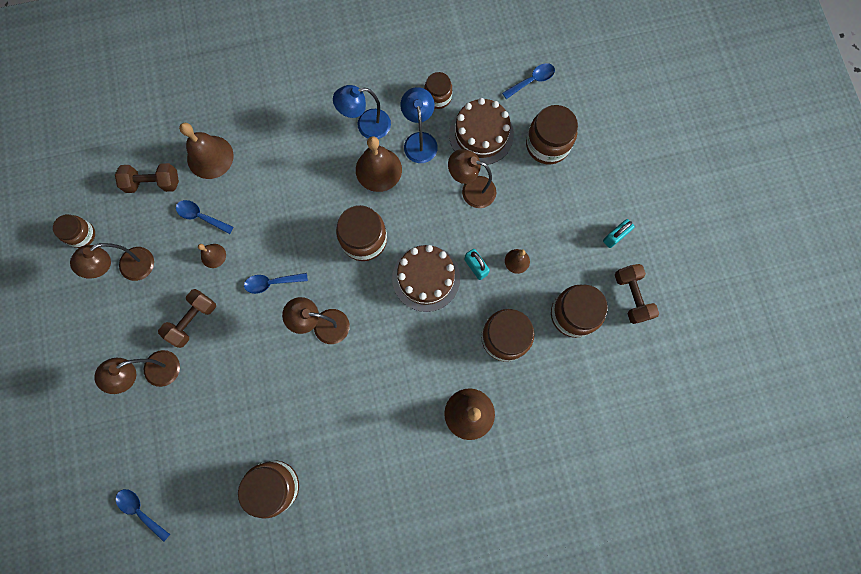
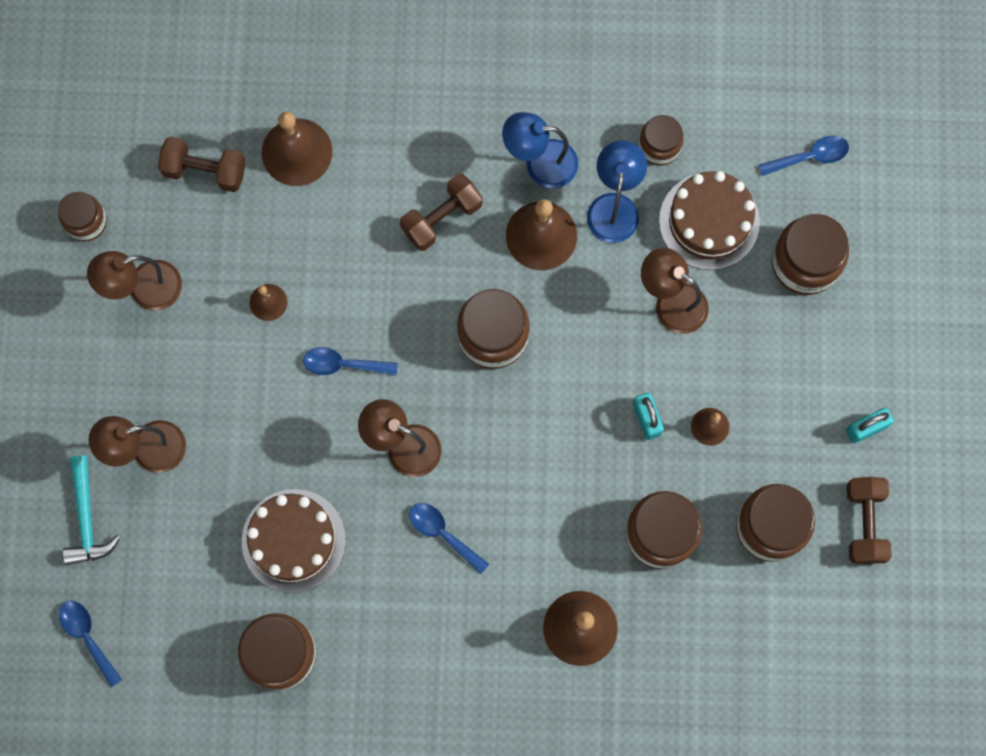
camera: 15 degrees right, 0 degrees up
brown dumbbell [158,289,216,348] -> brown dumbbell moved to [400,174,483,251]
blue spoon [176,200,234,234] -> blue spoon moved to [409,503,489,574]
brown cake [392,245,460,312] -> brown cake moved to [242,489,346,593]
none -> turquoise hammer [63,456,120,565]

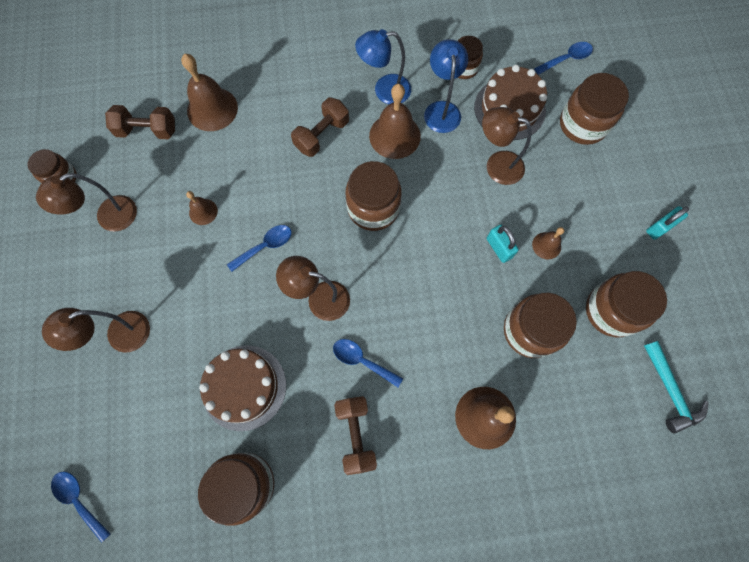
camera: 10 degrees left, 5 degrees down
turquoise hammer [63,456,120,565] -> turquoise hammer moved to [644,341,709,434]
blue spoon [303,347,398,375] -> blue spoon turned 150 degrees clockwise [227,225,292,272]
brown dumbbell [847,477,892,564] -> brown dumbbell moved to [334,396,377,475]

